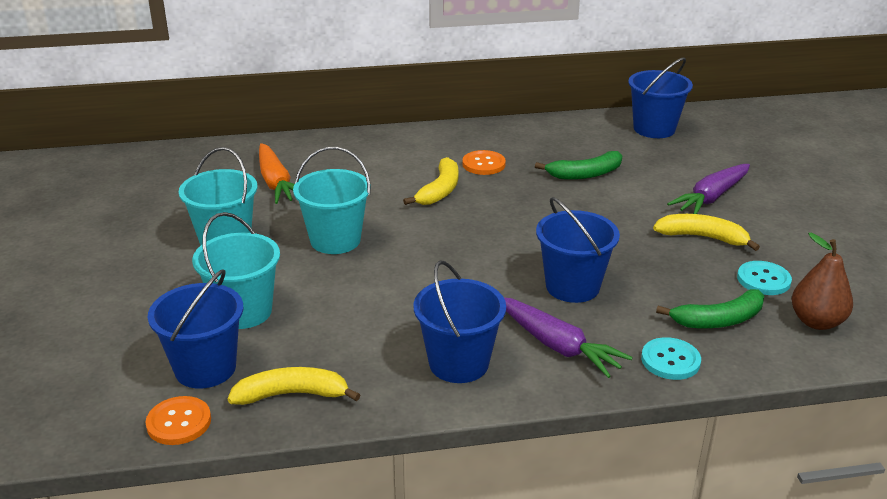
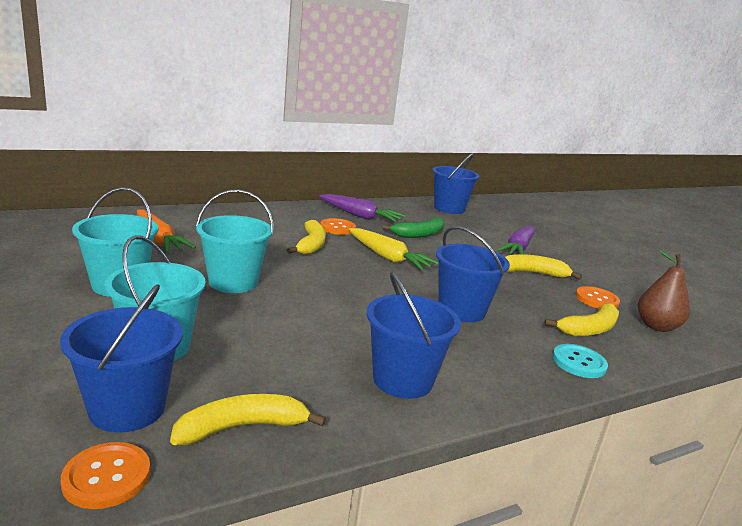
camera: 20 degrees left, 10 degrees down
purple carrot [504,297,633,378] -> purple carrot moved to [319,194,405,222]
green banana [656,289,764,328] -> yellow banana [544,303,619,336]
turquoise button [737,261,792,295] -> orange button [576,286,620,309]
none -> yellow carrot [349,228,439,270]

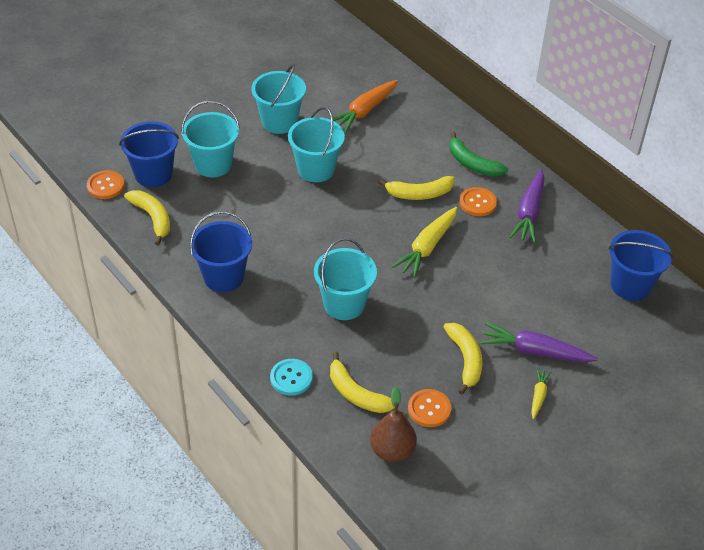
camera: 80 degrees right, 25 degrees up
green banana [382,217,444,238] -> green banana moved to [450,132,508,177]
blue bucket [436,226,510,322] -> turquoise bucket [314,238,377,320]
none -> yellow carrot [531,368,551,419]

